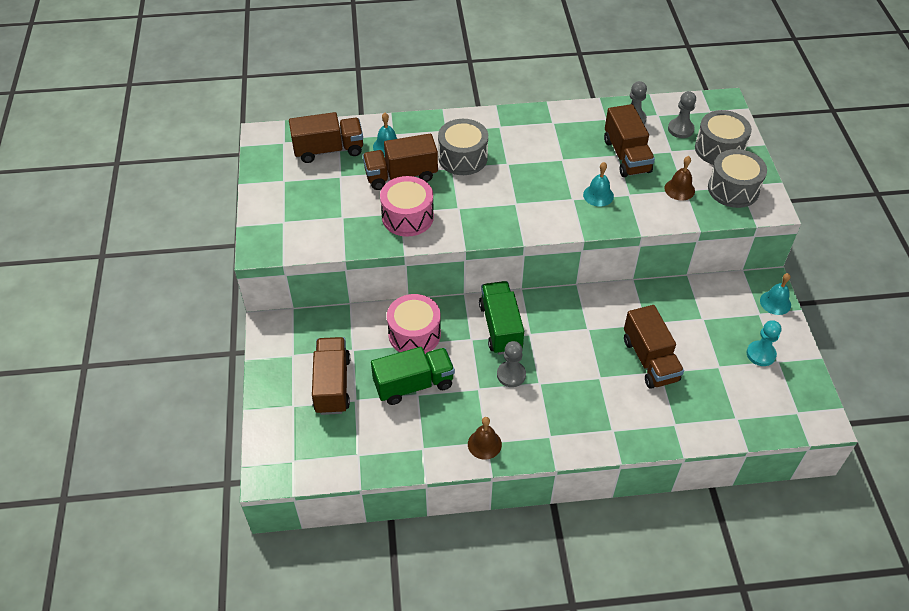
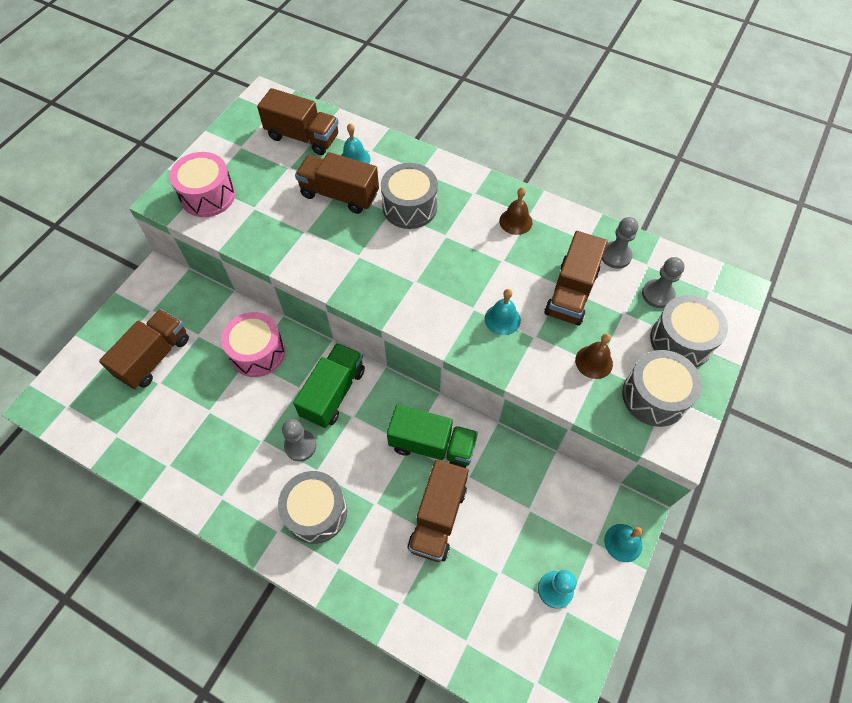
camera: 35 degrees right, 10 degrees up
green truck [371,347,455,405] -> green truck moved to [387,405,478,468]
pink drum [380,176,434,237] -> pink drum moved to [169,152,235,217]
brown bell [468,417,502,460] -> brown bell moved to [499,187,533,235]
none -> grey drum [278,471,347,544]

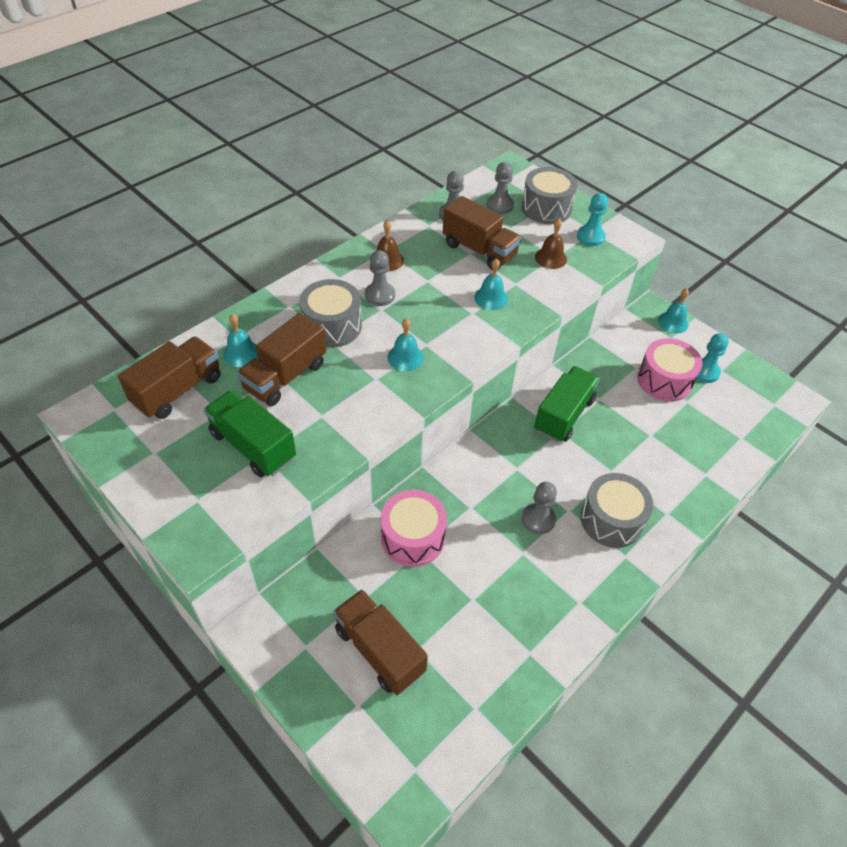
camera: 75 degrees left, 10 degrees down
pink drum [169,152,235,217] -> pink drum moved to [637,338,702,402]
green truck [293,343,365,428] -> green truck moved to [204,390,296,477]
brown truck [408,459,468,562] -> none
grey drum [622,350,702,427] -> turquoise pawn [577,193,608,246]
none -> grey pawn [365,250,395,306]
none -> turquoise bell [388,318,424,371]

